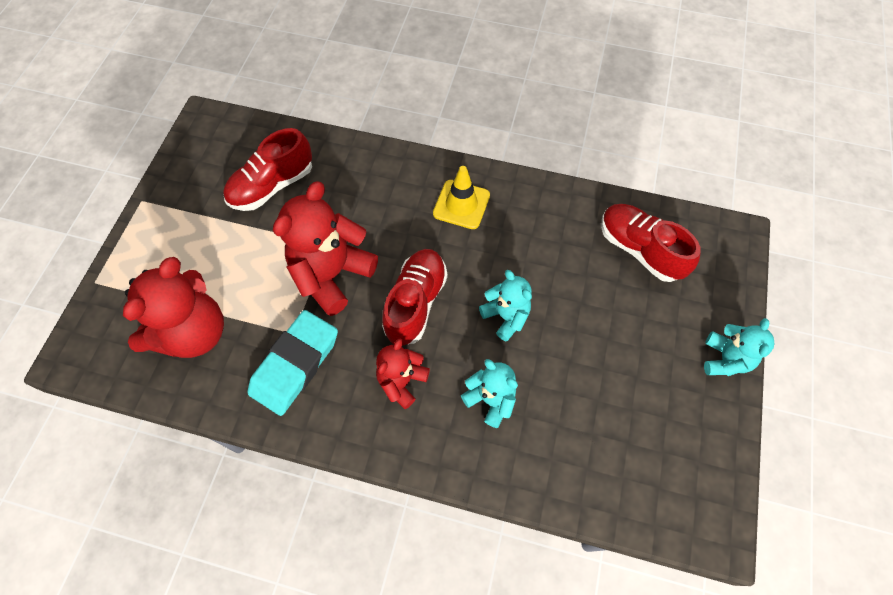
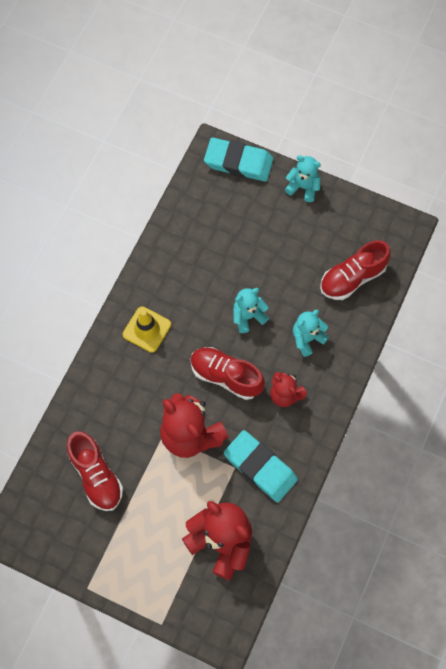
camera: 80 degrees left, 5 degrees up
red shoe [601,204,701,282] -> red shoe moved to [320,240,391,300]
none -> turquoise eraser [204,138,273,182]

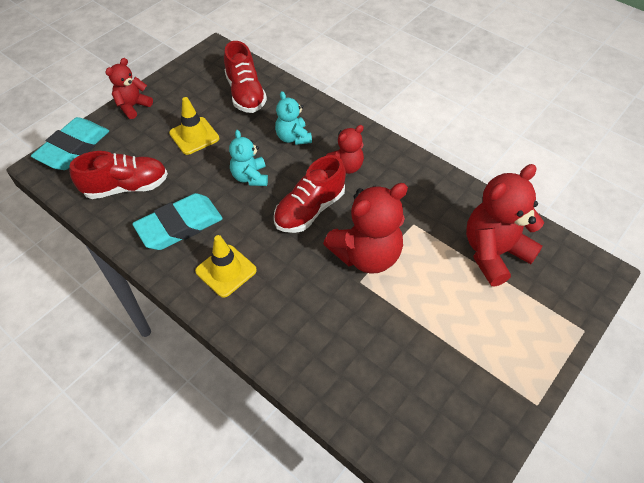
camera: 75 degrees left, 15 degrees down
red shoe [67,431,123,511] -> red shoe moved to [70,151,168,199]
turquoise eraser [224,430,298,502] -> turquoise eraser moved to [132,193,223,250]
turquoise teddy bear [285,155,321,202] -> red teddy bear [105,58,153,119]
none -> yellow traffic cone [169,97,219,155]

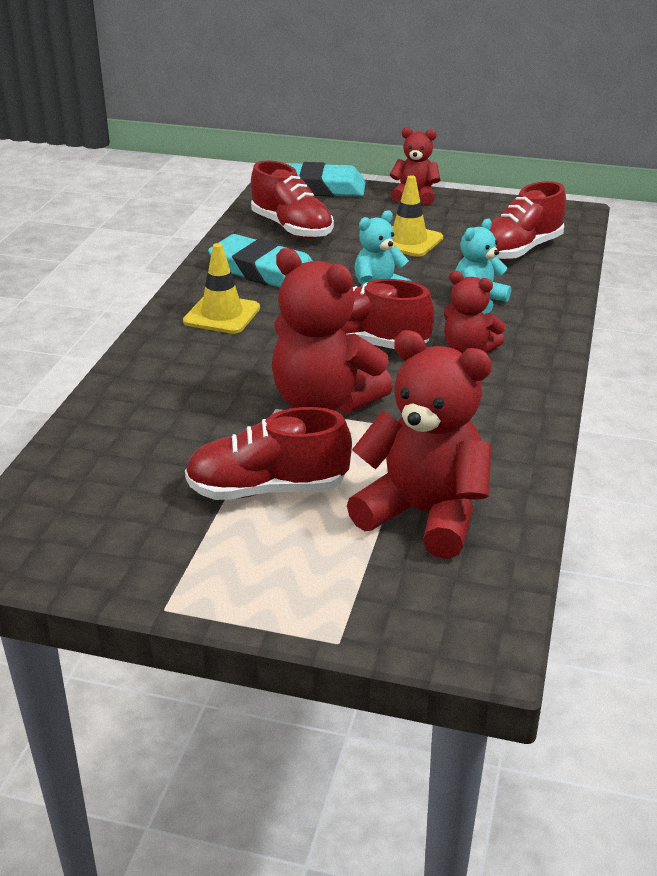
camera: 65 degrees right, 20 degrees down
none -> red shoe [185,407,352,500]

